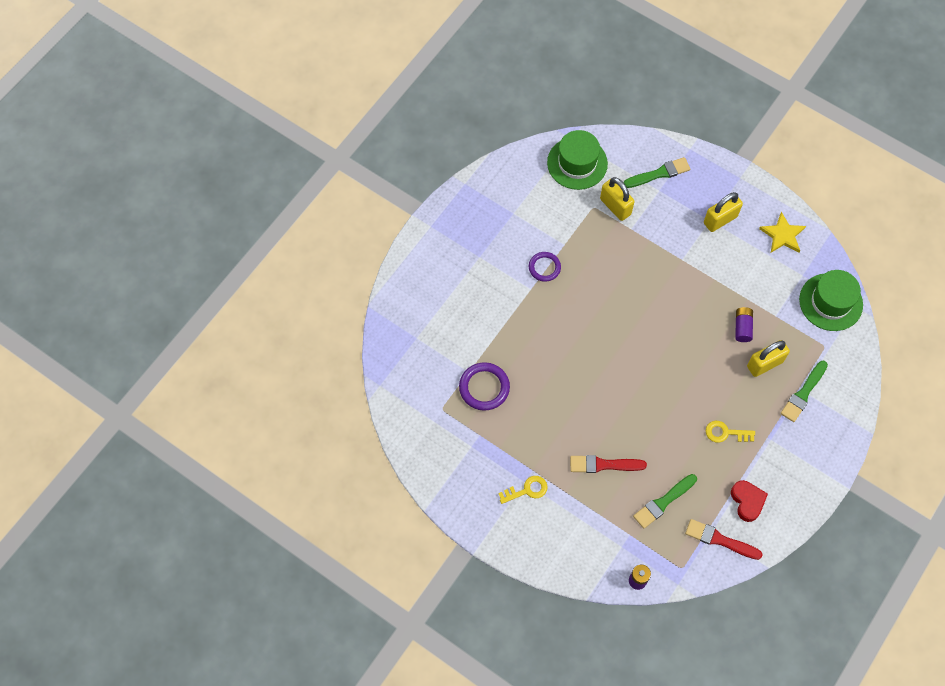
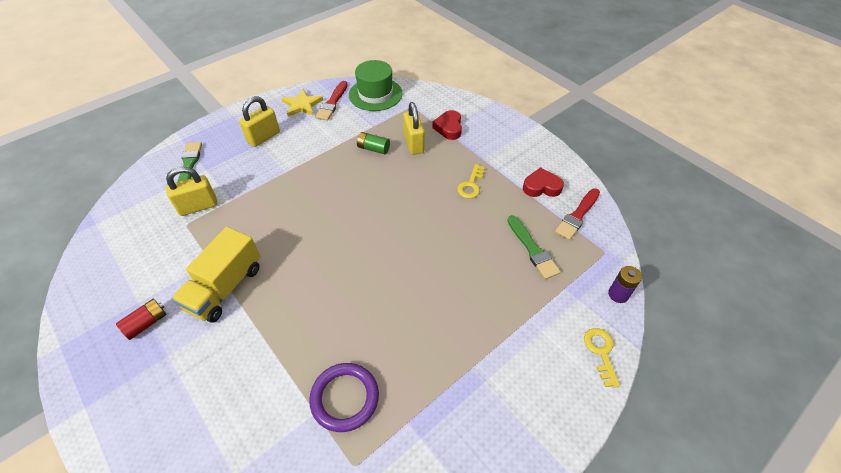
camera: 75 degrees left, 15 degrees down
yellow key [498,476,548,504] -> yellow key moved to [584,328,620,387]
purple ring [529,252,561,282] -> yellow truck [172,227,260,323]
green hat [547,130,608,190] -> none
red brush [570,455,647,473] -> red brush moved to [315,81,348,121]
yellow padlock [704,192,743,232] -> yellow padlock turned 60 degrees clockwise [239,96,280,147]
purple battery [735,307,753,342] -> green battery [357,132,390,154]
green brush [781,361,828,422] -> red heart [432,110,462,140]
none -> red battery [116,299,167,340]

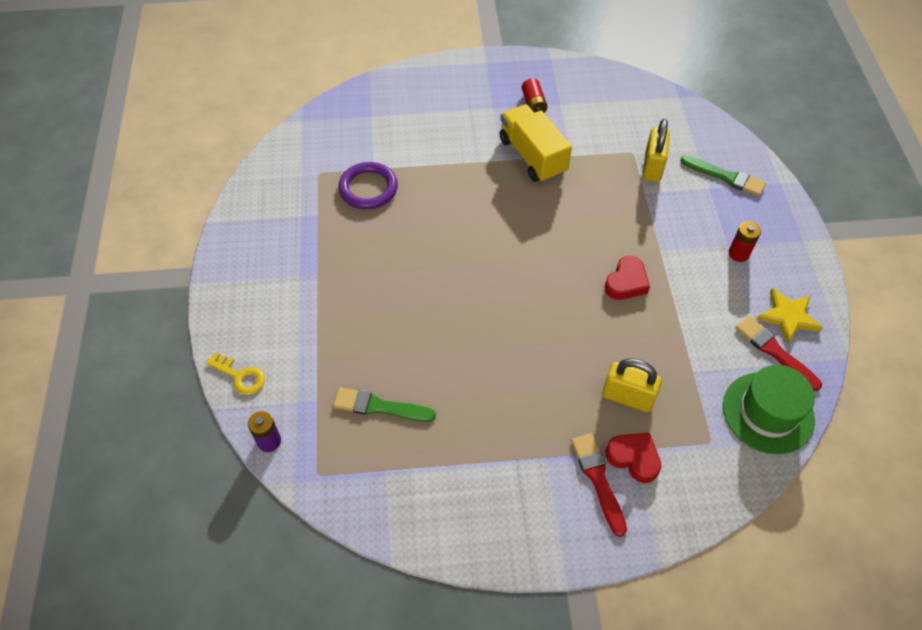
camera: 125 degrees right, 5 degrees up
yellow padlock [239,96,280,147] -> red battery [729,221,761,262]
green battery [357,132,390,154] -> none
yellow key [457,164,485,199] -> none
red heart [523,167,564,197] -> red heart moved to [605,256,650,300]
red brush [555,188,600,240] -> red brush moved to [571,433,627,537]

